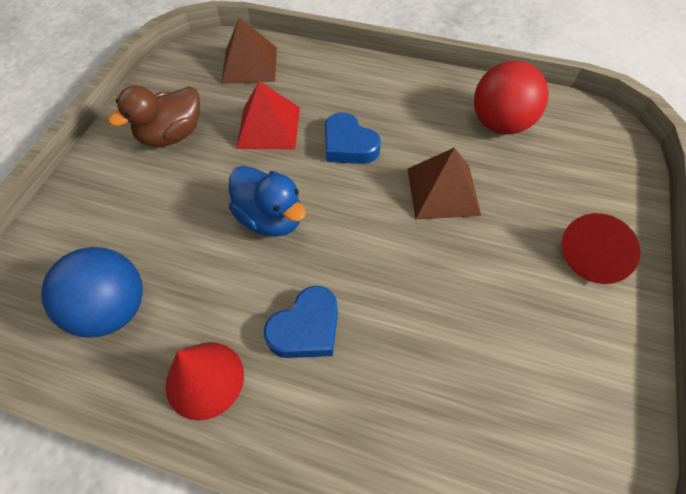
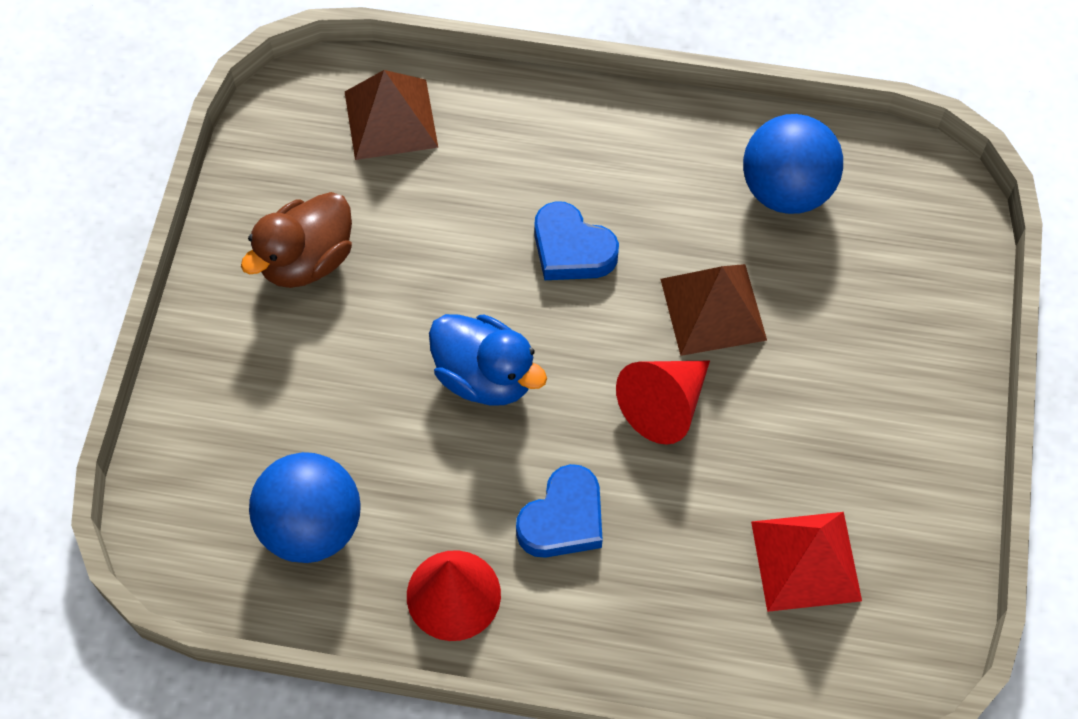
camera: 10 degrees left, 5 degrees up
red pyramid [236,81,300,149] -> red pyramid moved to [751,512,862,612]
red ball [474,61,549,134] -> blue ball [743,114,843,214]
red cone [562,213,640,284] -> red cone moved to [616,361,710,445]

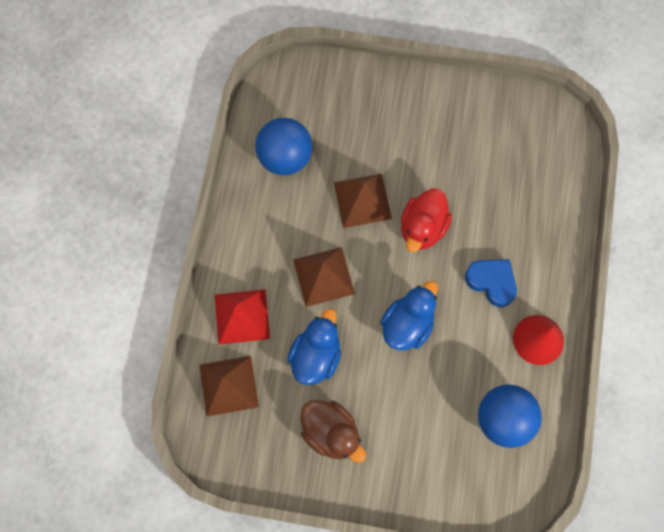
camera: 90 degrees left, 10 degrees up
blue heart [534,201,619,280] -> brown pyramid [293,247,355,307]
red cone [616,361,710,445] -> red duck [401,188,452,252]
red pyramid [751,512,862,612] -> red pyramid moved to [215,289,270,345]
none -> blue duck [287,309,341,385]

